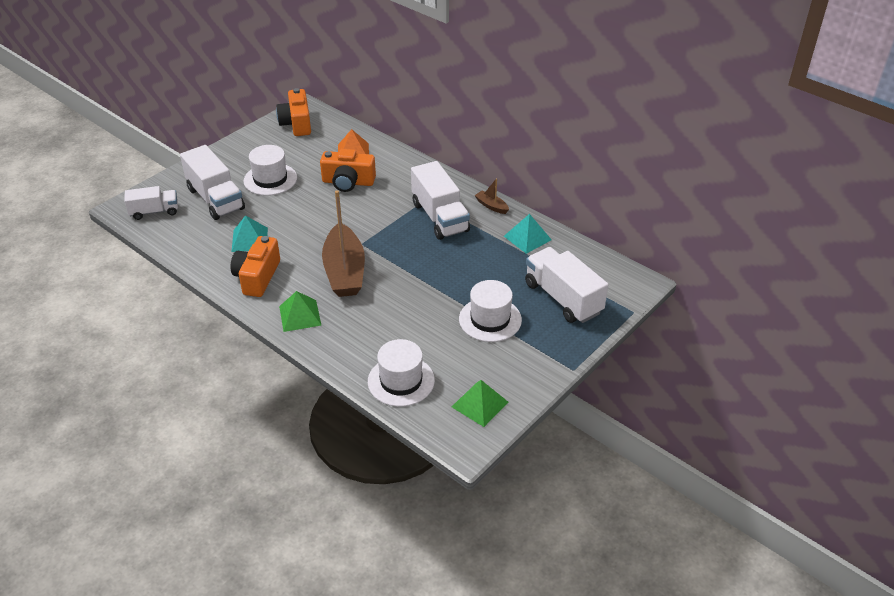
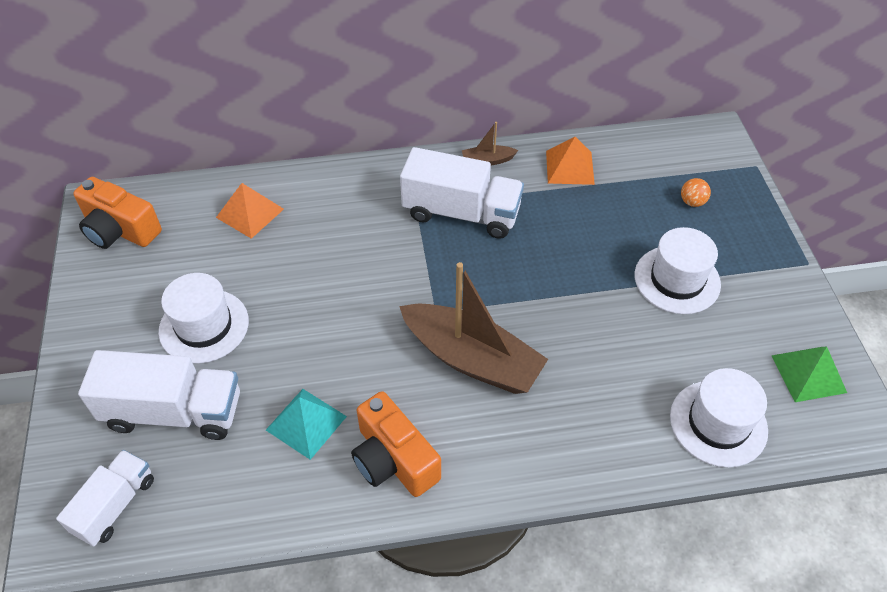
camera: 50 degrees left, 10 degrees up
green pyramid [279,291,322,332] -> none
orange camera [320,149,376,192] -> none
turquoise pyramid [504,214,552,254] -> orange pyramid [546,137,595,185]
white truck [525,247,608,323] -> orange ball [681,178,711,207]

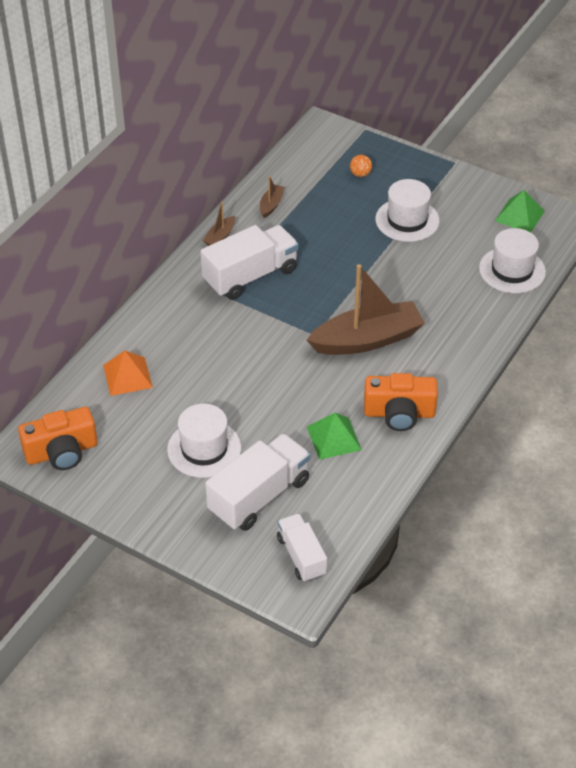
camera: 50 degrees left, 5 degrees down
turquoise pyramid [266,389,347,460] -> green pyramid [307,413,362,460]
orange pyramid [546,137,595,185] -> brown boat [260,176,285,218]

